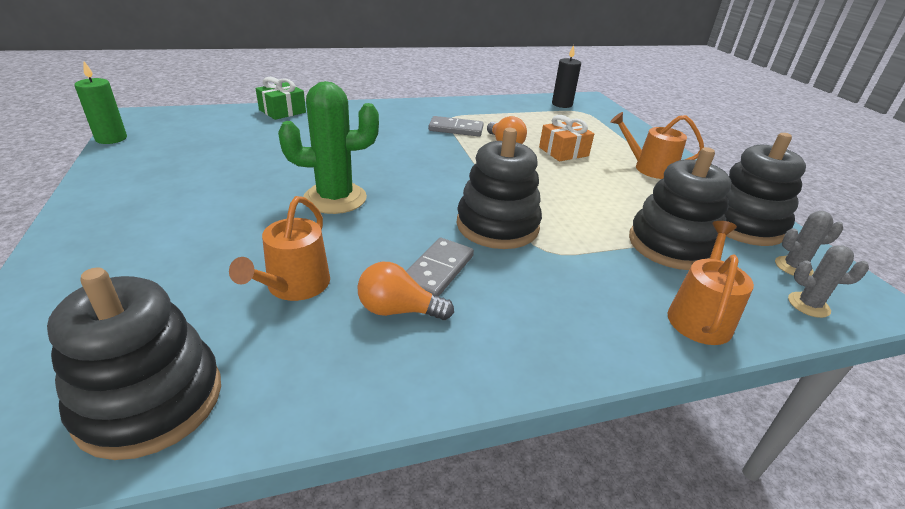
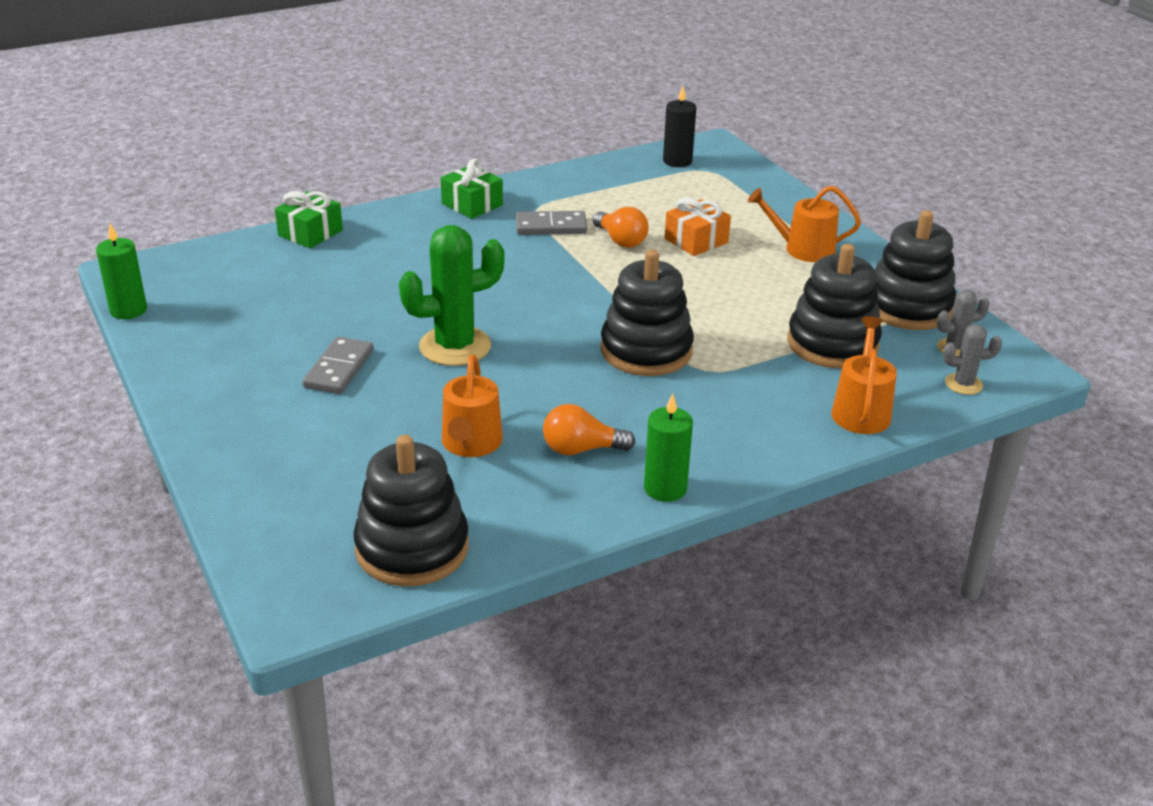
camera: 10 degrees left, 0 degrees up
grey domino [406,238,474,296] -> grey domino moved to [302,337,373,394]
none -> green gift [441,159,503,219]
none -> green candle [644,393,693,502]

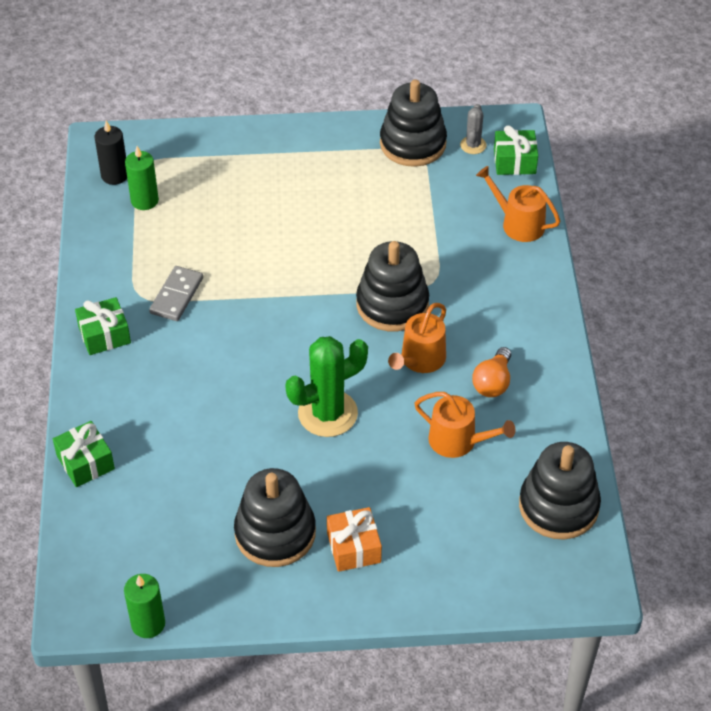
camera: 65 degrees left, 15 degrees up
grey domino [302,337,373,394] -> none
green cactus [399,225,505,366] -> green cactus turned 60 degrees clockwise [285,336,368,437]
orange light bulb [592,207,649,248] -> none
green candle [644,393,693,502] -> green candle moved to [125,146,159,210]
orange gift [665,197,731,256] -> orange gift moved to [327,507,382,572]
orange watering can [748,186,861,262] -> orange watering can moved to [388,303,446,373]
black stacking toy [788,244,882,369] -> black stacking toy moved to [234,468,316,567]
grey cactus [943,324,1002,395] -> green gift [494,125,538,175]

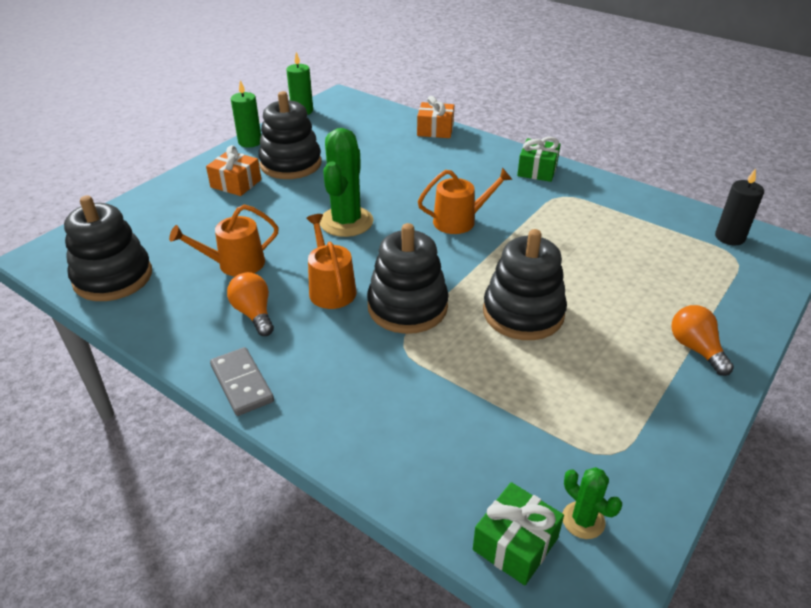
camera: 130 degrees right, 10 degrees down
green gift [53,421,115,487] -> orange gift [417,96,454,138]
green candle [125,146,159,210] -> green candle moved to [231,80,261,147]
grey domino [149,266,203,321] -> grey domino moved to [210,347,274,416]
black stacking toy [380,80,447,167] -> black stacking toy moved to [483,229,567,340]
grey cactus [460,104,486,154] -> green cactus [563,467,622,539]
orange watering can [476,166,560,242] -> orange watering can moved to [418,168,512,234]
none -> orange light bulb [671,305,734,376]

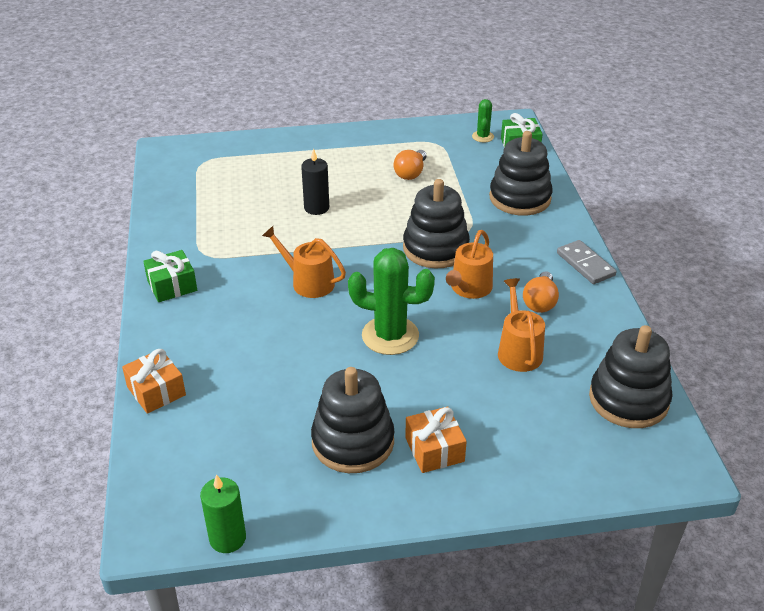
camera: 135 degrees left, 0 degrees up
orange watering can [169,205,279,276] -> orange watering can turned 120 degrees counterclockwise [498,278,545,372]
grey domino [210,347,274,416] -> grey domino turned 45 degrees counterclockwise [557,240,617,284]
green candle [231,80,261,147] -> none
green cactus [320,128,374,237] -> green cactus turned 45 degrees clockwise [348,248,435,355]
black stacking toy [483,229,567,340] -> black stacking toy moved to [489,131,553,216]
orange light bulb [671,305,734,376] -> orange light bulb moved to [394,150,426,180]
black candle [715,168,764,245] -> black candle moved to [301,149,329,215]

